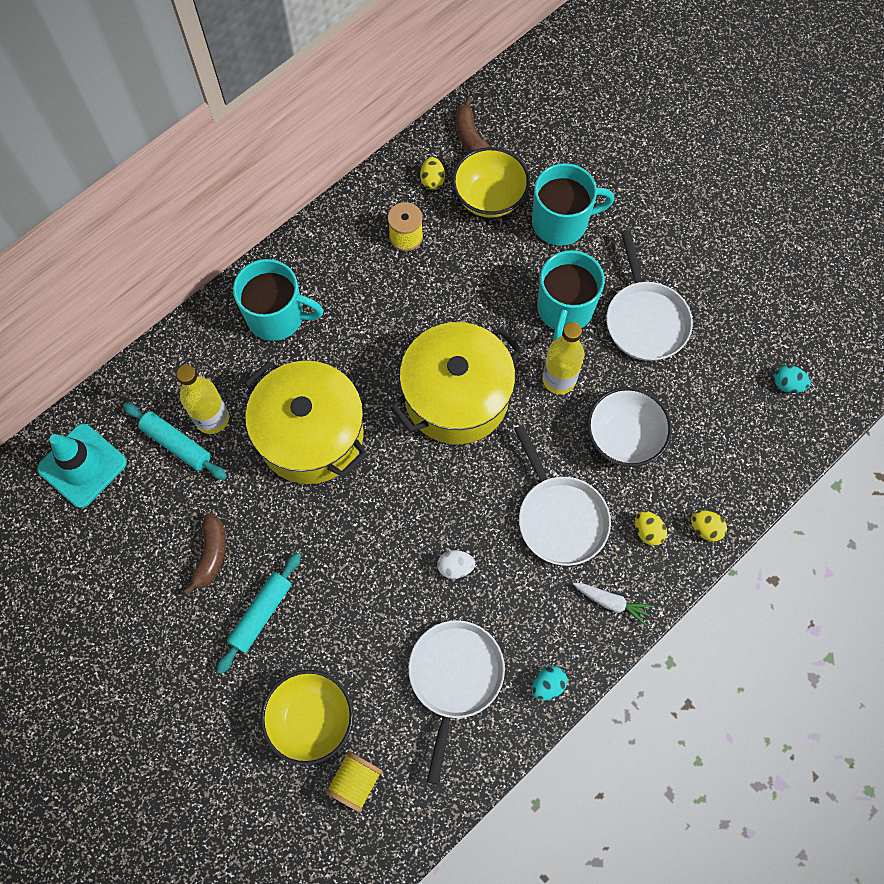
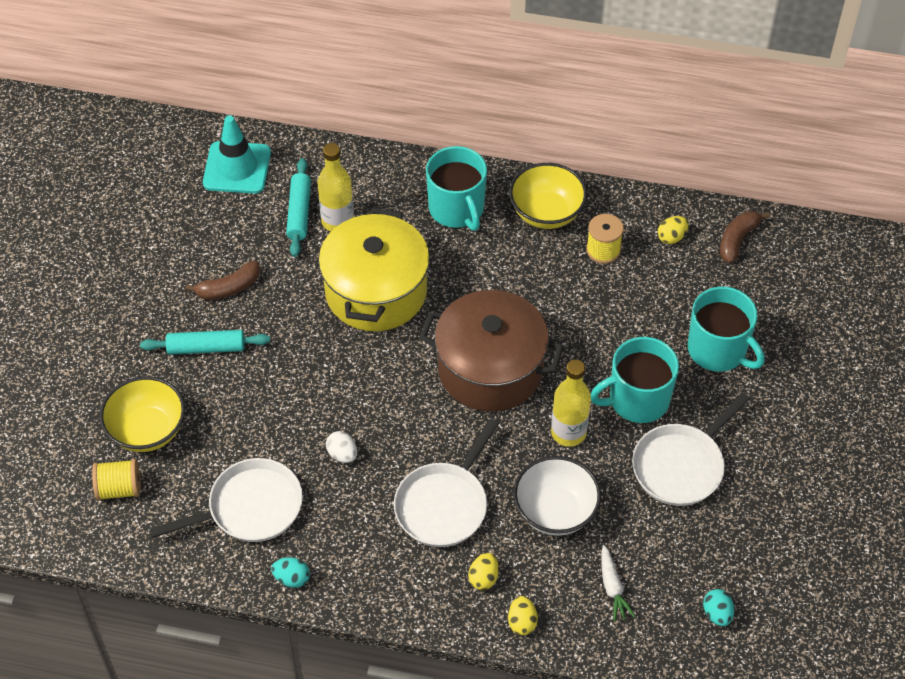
camera: 55 degrees right, 15 degrees down
yellow pot [391,322,522,444] -> brown pot [419,290,564,411]
yellow bowl [452,147,530,218] -> yellow bowl moved to [509,163,587,229]
white carrot [573,583,653,626] -> white carrot moved to [601,545,635,622]

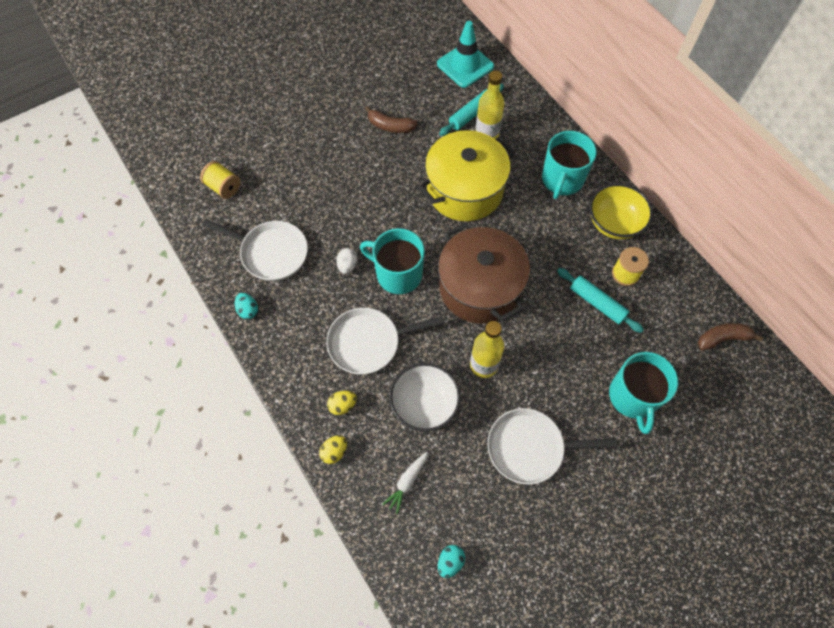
camera: 45 degrees right, 10 degrees up
yellow bowl [100,376,185,452] -> none
turquoise rolling pin [140,330,270,355] -> turquoise rolling pin moved to [557,268,644,333]
turquoise mug [591,337,679,423] -> turquoise mug moved to [360,228,425,294]
yellow egg [658,216,689,244] -> none

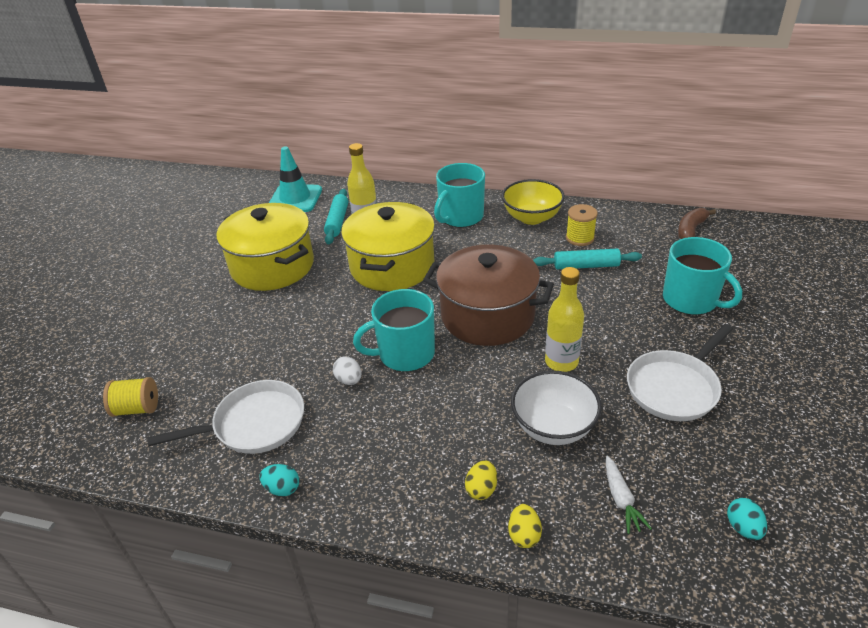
camera: 40 degrees left, 25 degrees down
white pan [326,308,444,374] -> none
brown banana [365,106,417,133] -> yellow pot [216,203,314,291]
turquoise mug [542,131,597,199] -> turquoise mug turned 60 degrees clockwise [434,163,485,227]

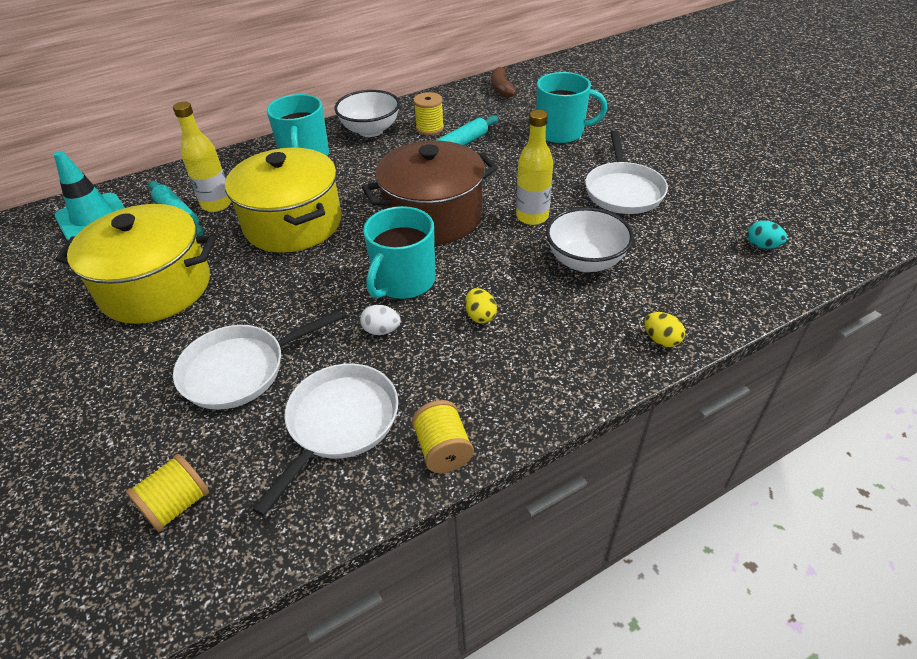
camera: 45 degrees left, 5 degrees up
turquoise egg [260,464,299,496] -> yellow spool [412,400,474,473]
yellow egg [465,460,497,500] -> yellow egg moved to [465,288,497,324]
yellow bowl [502,179,565,225] -> white bowl [334,90,400,137]
white carrot [606,456,652,534] -> none
none -> white pan [173,310,343,410]

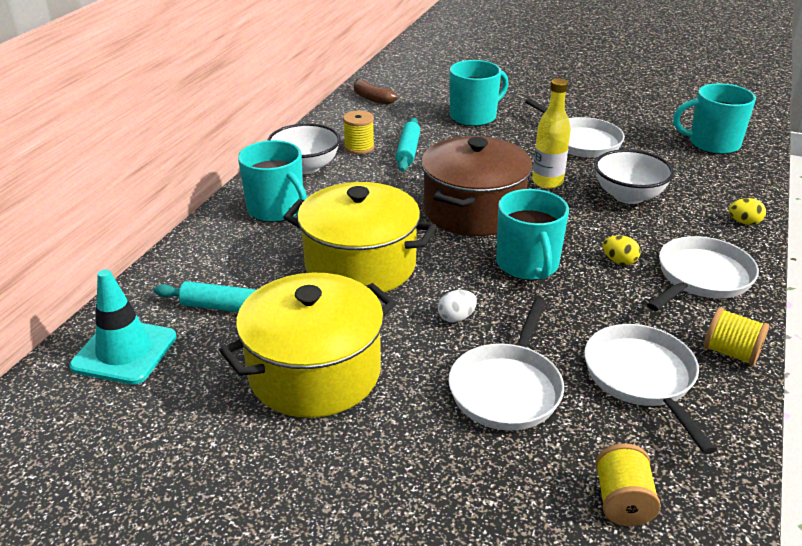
camera: 40 degrees left, 10 degrees down
yellow bottle [173,101,232,212] -> none
white egg [360,305,401,335] -> white egg moved to [438,290,477,323]
turquoise egg [747,220,787,249] -> turquoise mug [673,83,756,154]
none -> white pan [647,236,759,311]

